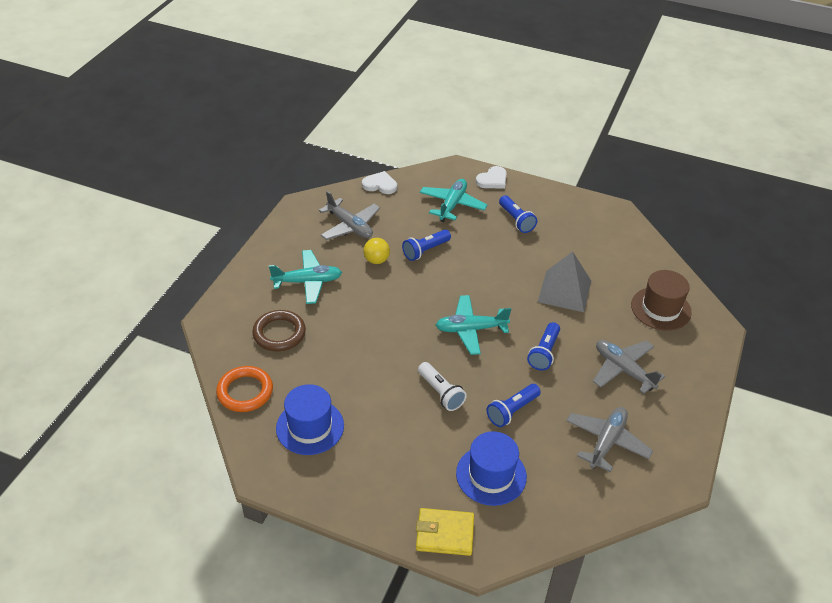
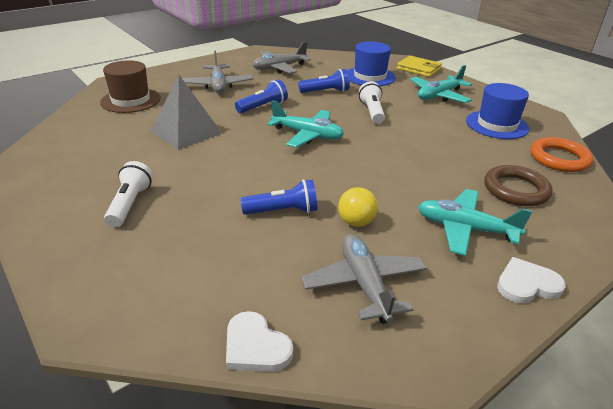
camera: 150 degrees left, 10 degrees down
turquoise plane [420,179,487,222] -> turquoise plane moved to [410,65,472,103]
white heart [476,166,507,188] -> white heart moved to [497,257,566,303]
blue flashlight [499,195,537,233] -> white flashlight [104,161,153,227]

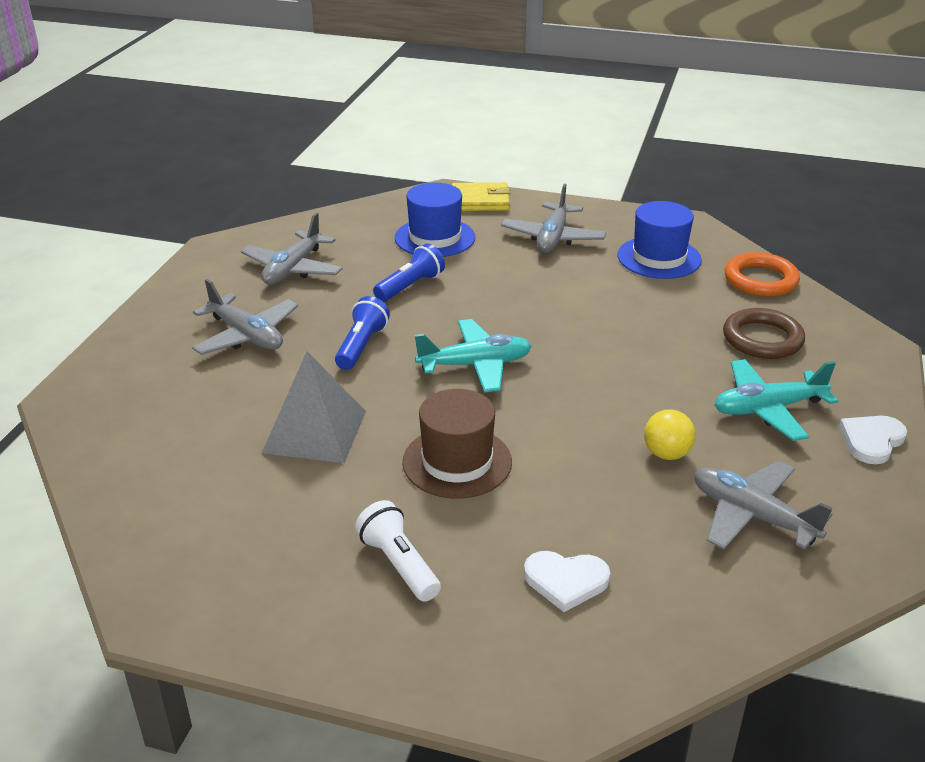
camera: 35 degrees left, 0 degrees up
brown hat [100,60,161,113] -> brown hat moved to [402,389,512,499]
white heart [226,311,293,372] -> white heart moved to [524,551,610,612]
blue flashlight [241,180,317,215] -> none
white flashlight [359,81,385,124] -> none
turquoise plane [410,65,472,103] -> grey plane [501,184,606,253]

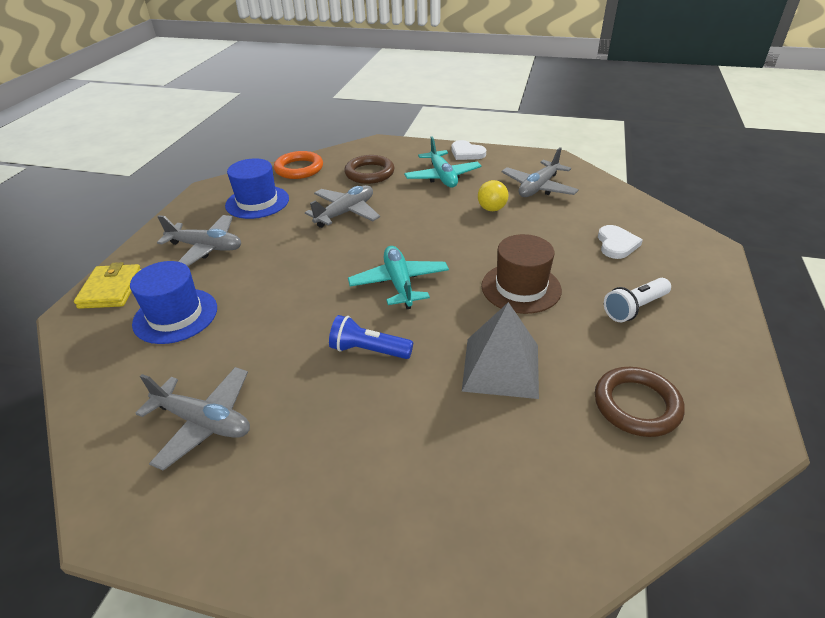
camera: 90 degrees left, 5 degrees up
grey plane [192,279,298,355] -> grey plane moved to [305,185,380,228]
blue flashlight [373,243,445,302] -> none
none -> brown ring [595,367,685,437]

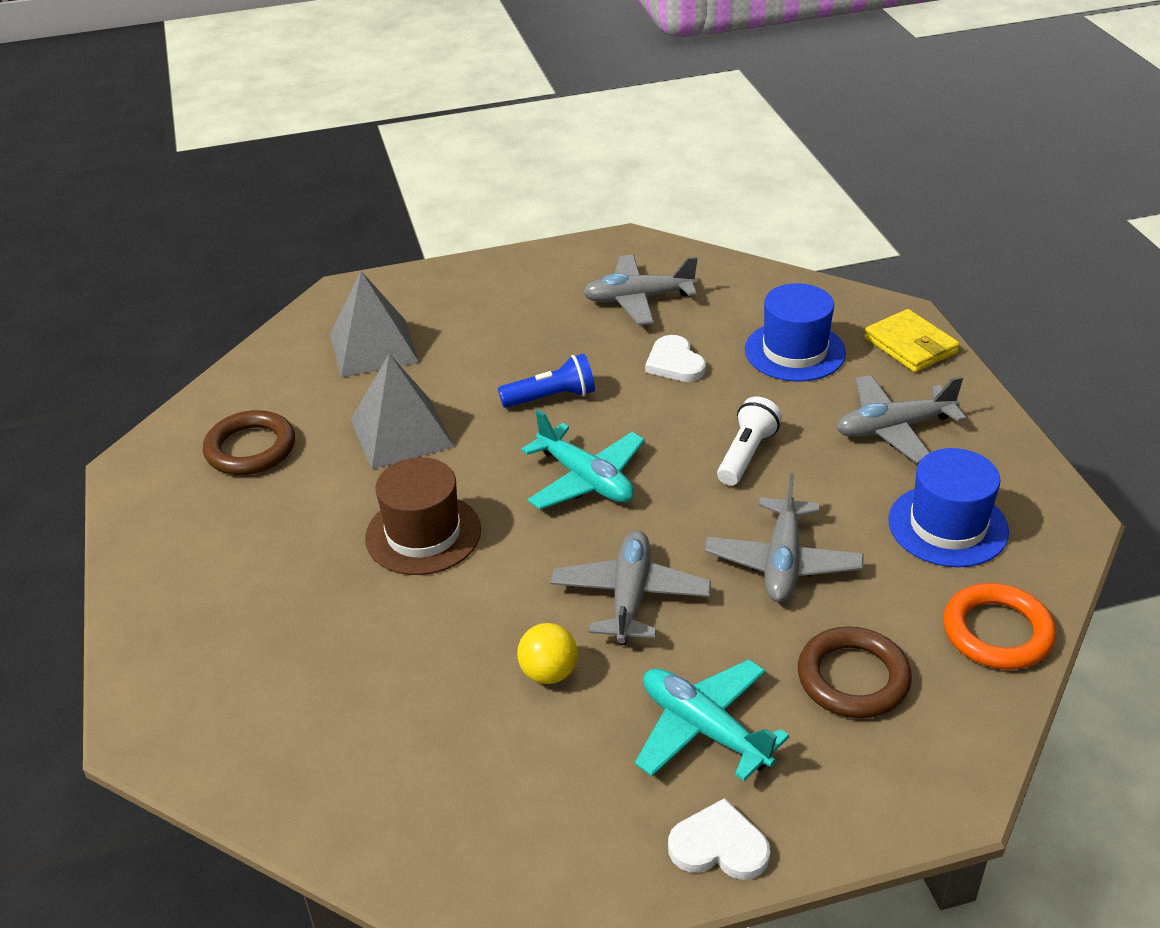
camera: 150 degrees right, 0 degrees up
grey plane [501,147,579,197] -> grey plane moved to [551,530,711,645]
white heart [598,225,643,259] -> white heart moved to [645,335,706,382]
white flashlight [604,278,671,322] -> white flashlight moved to [717,397,782,486]
none -> grey pyramid [330,271,419,378]

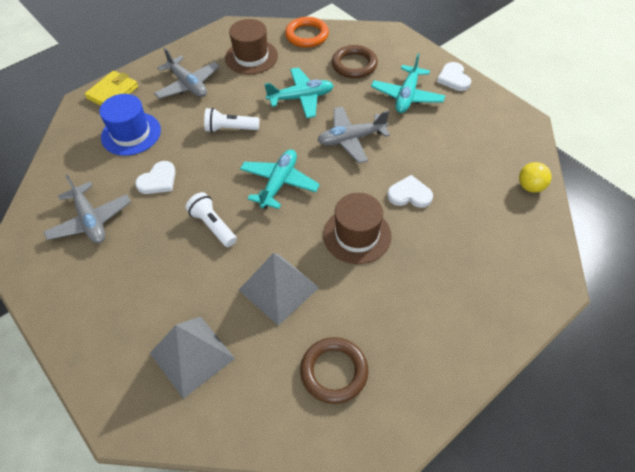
camera: 115 degrees left, 15 degrees up
blue flashlight [498,354,595,408] -> white flashlight [186,192,237,247]
yellow ball [517,623,578,684] -> yellow ball moved to [519,162,552,193]
grey plane [705,473,864,602] -> turquoise plane [264,67,334,118]
blue hat [888,448,1009,567] -> brown hat [225,19,278,74]
none -> white heart [387,175,433,208]

